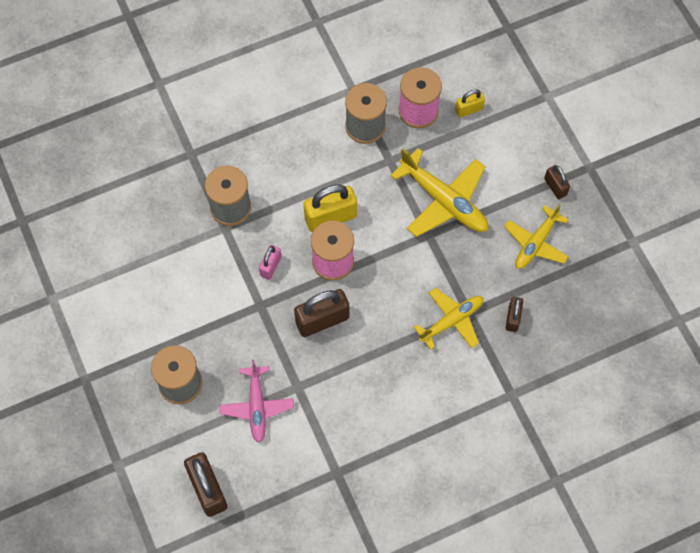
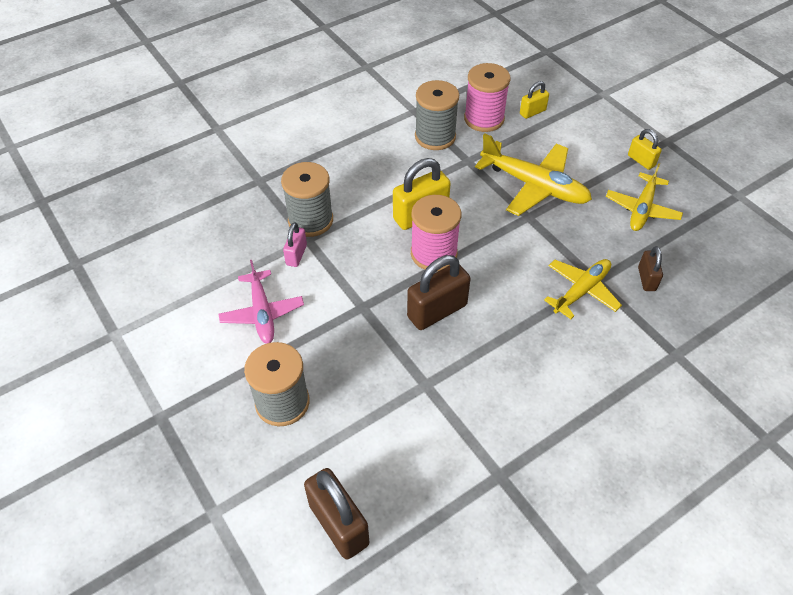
camera: 10 degrees left, 15 degrees down
pink plane [220,360,294,443] -> pink plane moved to [219,260,304,344]
pink padlock [259,245,281,280] -> pink padlock moved to [283,222,307,267]
brown padlock [544,165,570,199] -> yellow padlock [628,129,662,170]

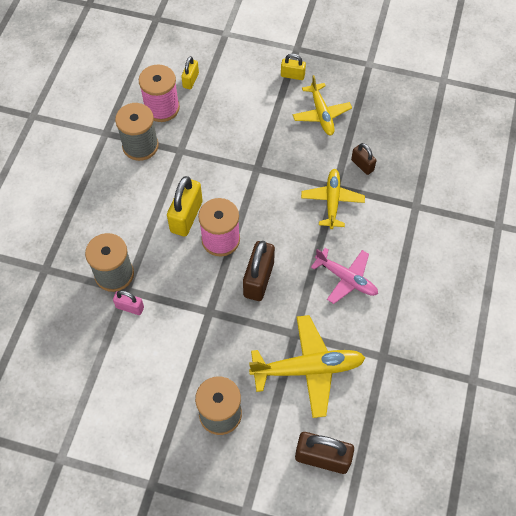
camera: 40 degrees left, 10 degrees up
pink plane [219,260,304,344] -> pink plane moved to [311,248,378,304]
pink padlock [283,222,307,267] -> pink padlock turned 45 degrees counterclockwise [113,290,144,315]
yellow plane [475,133,592,216] -> yellow plane moved to [249,315,365,418]

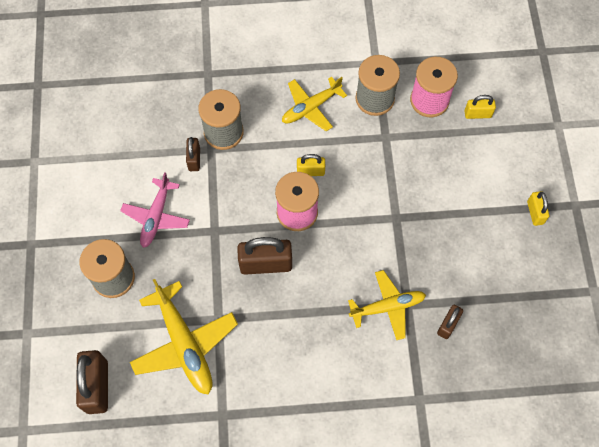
camera: 70 degrees right, 5 degrees up
pink padlock [113,290,144,315] -> brown padlock [186,137,200,171]
yellow padlock [167,176,203,236] -> yellow padlock [297,154,325,176], size x0.56
yellow plane [293,75,352,135] -> yellow plane moved to [282,77,347,131]
pink plane [311,248,378,304] -> pink plane moved to [120,172,190,248]

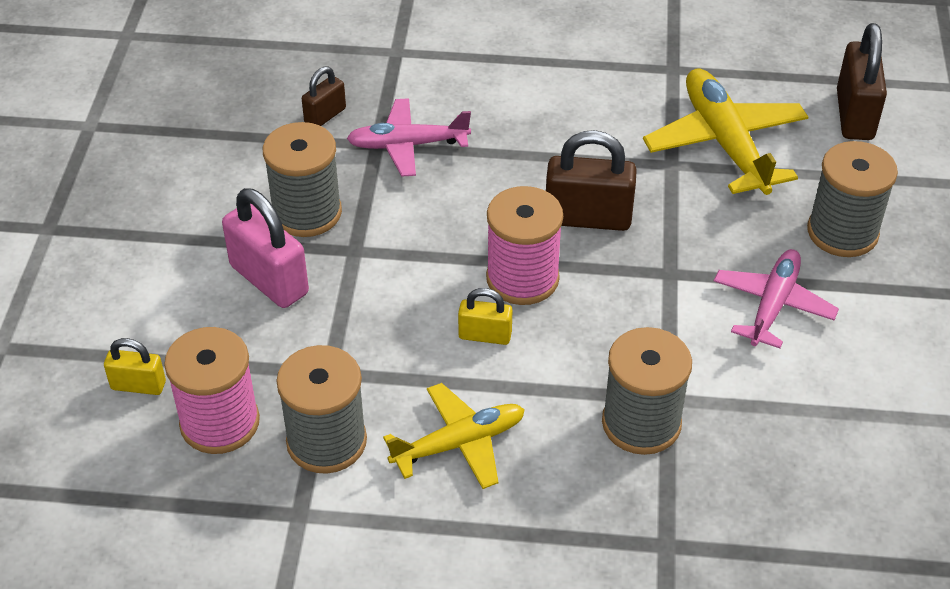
camera: 170 degrees left, 20 degrees down
brown padlock [186,137,200,171] -> none
yellow plane [348,270,426,340] -> pink plane [347,98,471,177]
yellow padlock [527,191,549,226] -> none
none -> pink padlock [222,188,309,308]
none -> grey spool [263,122,342,237]

